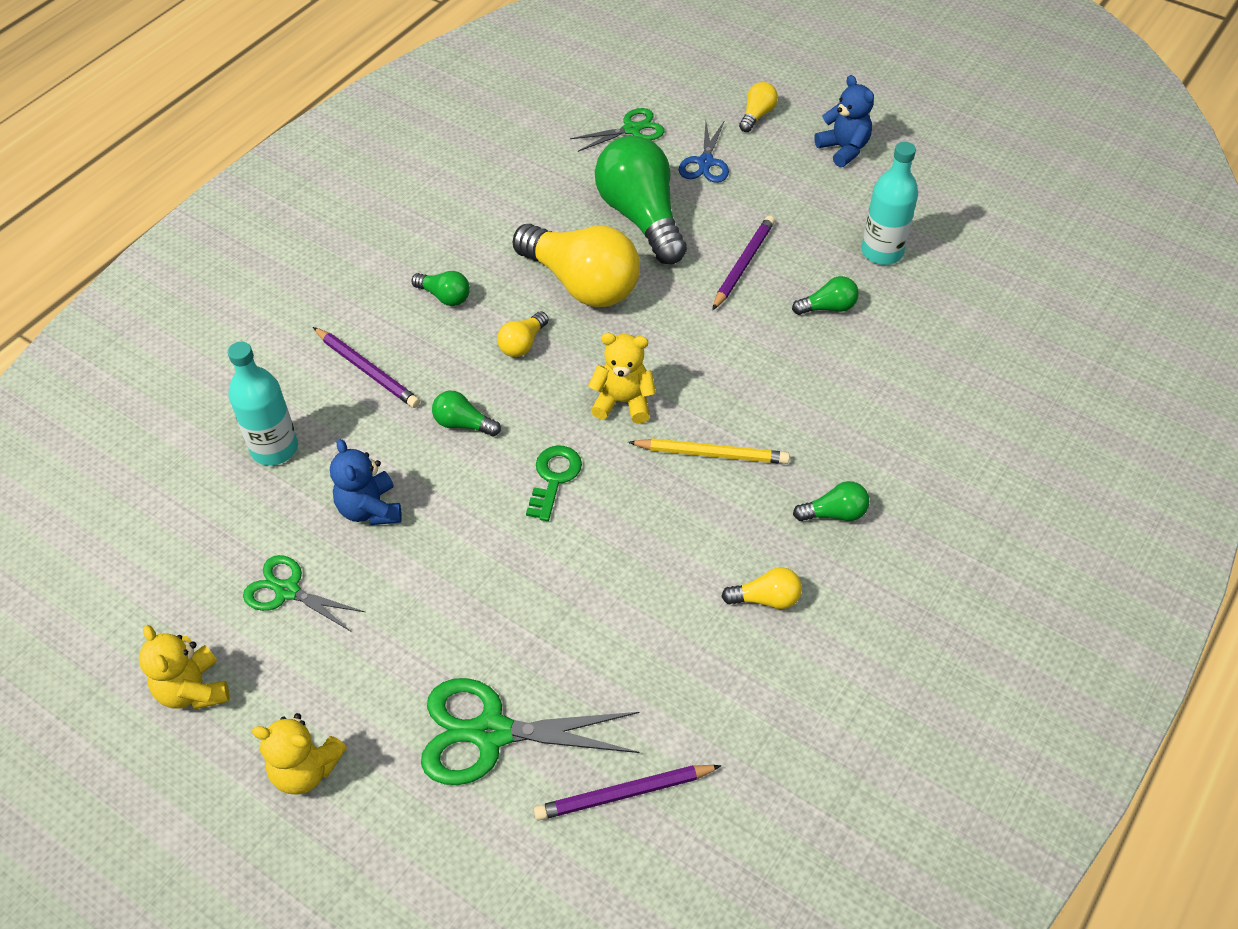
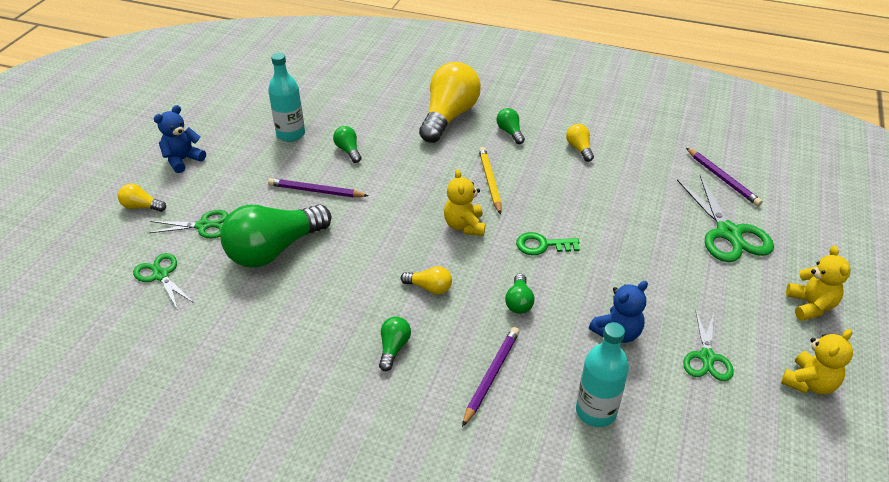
camera: 105 degrees left, 10 degrees down
yellow light bulb [513,224,640,307] -> yellow light bulb moved to [419,62,481,143]
blue scissors [679,120,729,183] -> green scissors [149,210,229,238]

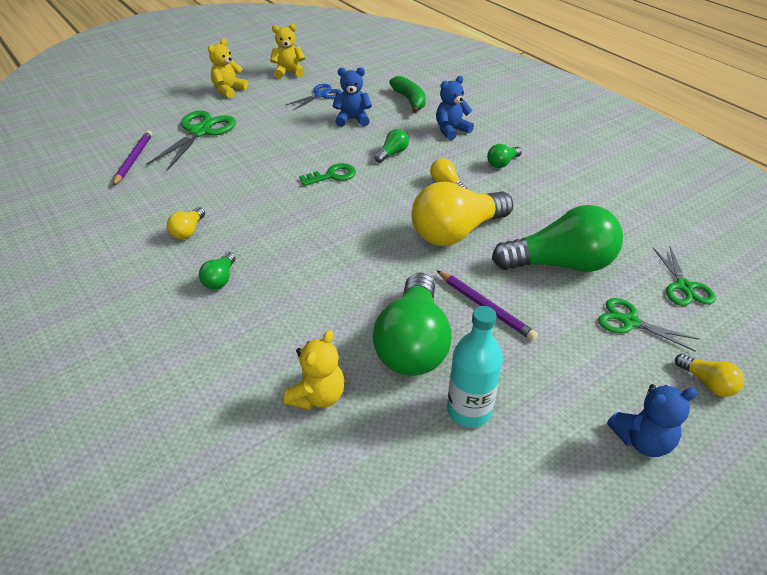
camera: 145 degrees left, 0 degrees up
green light bulb [333,126,361,163] -> green light bulb [373,273,452,376], size x2.27
yellow light bulb [419,62,481,143] -> yellow light bulb moved to [411,181,513,246]
yellow teddy bear [444,169,485,236] -> yellow teddy bear moved to [284,330,345,410]
purple pencil [462,327,520,427] -> blue teddy bear [436,76,474,140]
yellow pencil [479,147,502,215] -> none
green key [516,232,580,255] -> green key turned 60 degrees counterclockwise [299,163,356,186]
turquoise bottle [576,322,629,427] -> green banana [389,76,426,113]
green scissors [683,309,734,381] -> blue scissors [286,84,342,110]

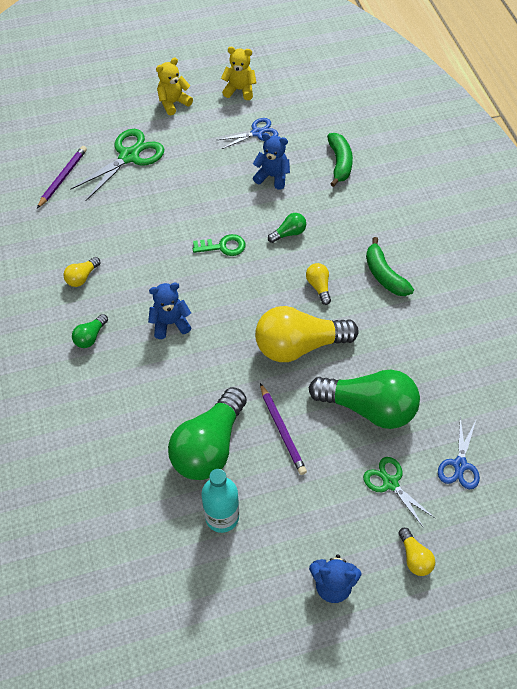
camera: 20 degrees right, 15 degrees up
yellow teddy bear [284,330,345,410] -> none
blue teddy bear [436,76,474,140] -> blue teddy bear moved to [148,283,191,339]
green light bulb [487,144,522,168] -> green banana [366,237,414,296]
green scissors [653,247,716,306] -> blue scissors [438,417,480,489]

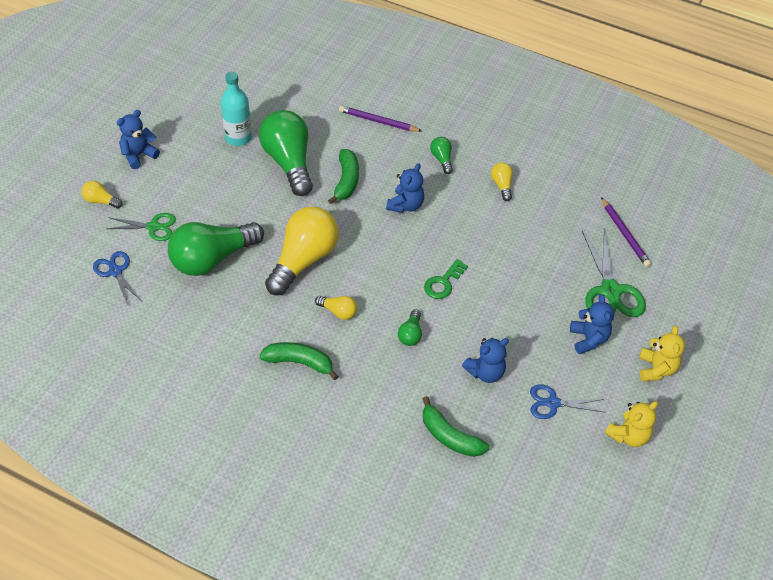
camera: 130 degrees right, 5 degrees down
blue scissors [218,118,278,149] -> blue scissors turned 75 degrees clockwise [530,384,604,419]
purple pencil [260,383,307,475] -> purple pencil moved to [339,106,422,132]
none -> green banana [328,149,359,204]
none -> blue teddy bear [570,294,614,354]

